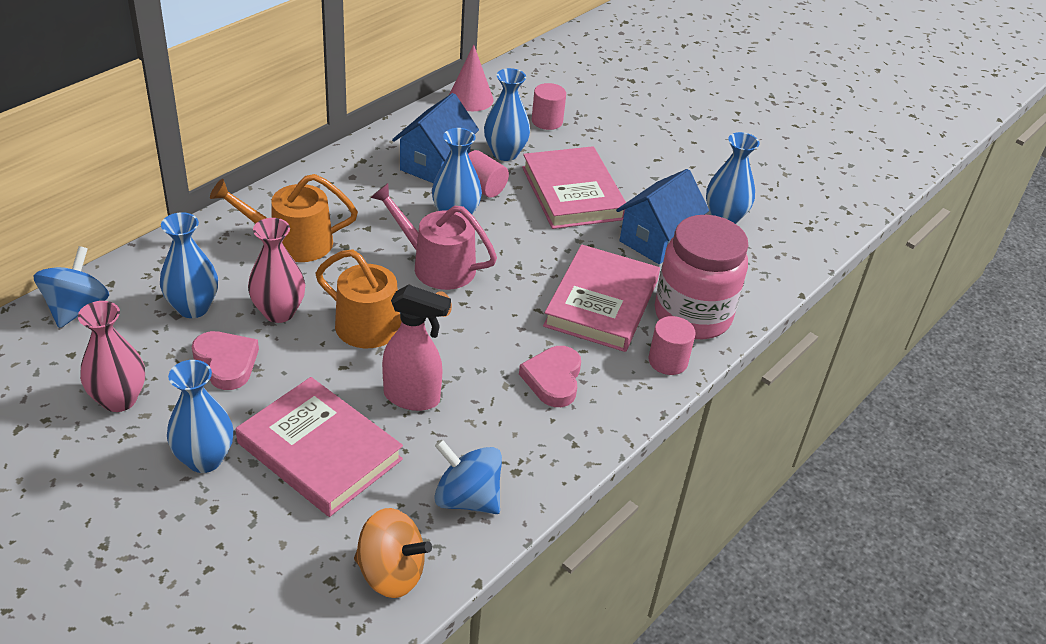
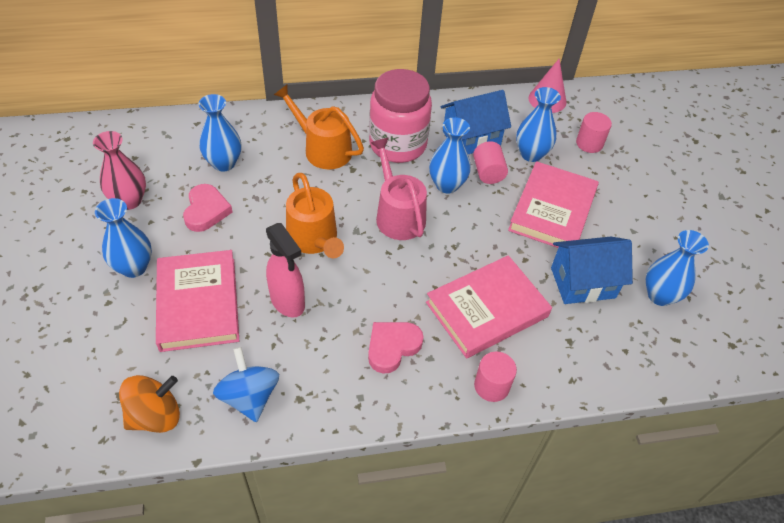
camera: 40 degrees right, 10 degrees up
blue spinning top [34,246,109,328] -> none
pink vase [248,218,305,323] -> none
orange spinning top [354,508,432,598] -> orange spinning top turned 90 degrees counterclockwise [119,375,180,433]
pink jar [655,215,749,339] -> pink jar moved to [369,69,432,163]

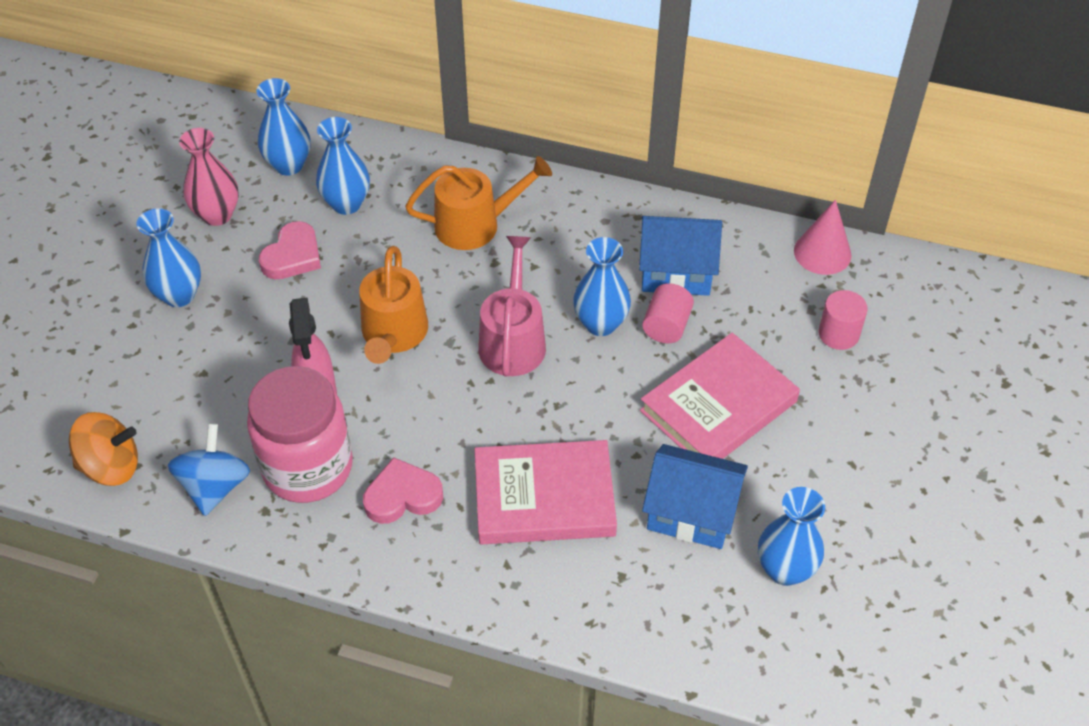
camera: 30 degrees right, 0 degrees up
pink book [156,250,239,352] -> none
orange watering can [274,85,364,169] -> orange watering can turned 105 degrees clockwise [405,156,552,250]
pink jar [369,69,432,163] -> pink jar moved to [247,366,353,503]
pink cylinder [474,351,517,402] -> none
blue vase [516,87,561,162] -> blue vase moved to [256,78,311,176]

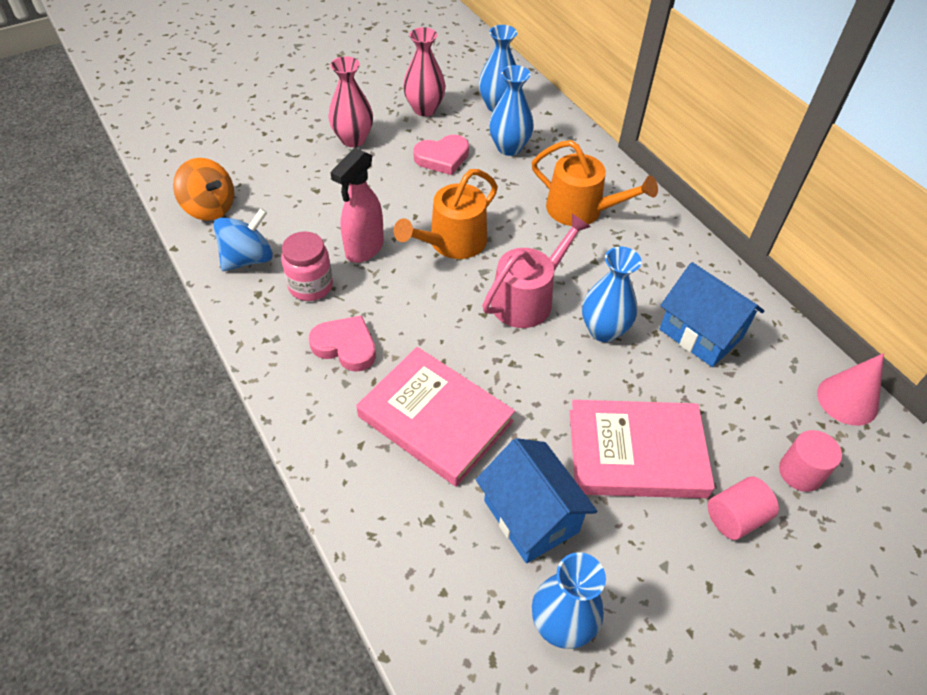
camera: 40 degrees right, 0 degrees up
blue vase [136,208,201,307] -> pink vase [328,56,373,147]
pink jar [247,366,353,503] -> pink jar [281,231,333,301], size x0.58
pink cylinder [642,283,694,343] -> pink cylinder moved to [708,476,779,540]

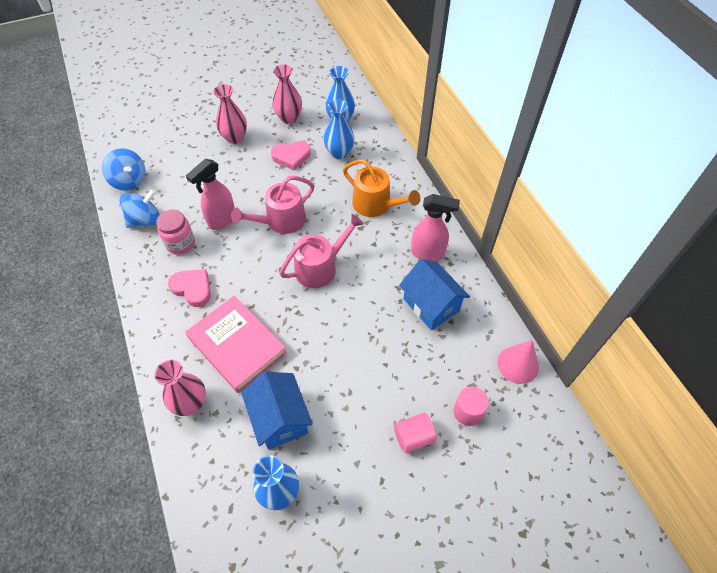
camera: 10 degrees right, 5 degrees up
orange spinning top [173,158,234,220] -> blue spinning top [102,148,146,191]
orange watering can [394,169,498,259] -> pink watering can [231,176,314,234]
pink book [570,400,715,498] -> none
blue vase [582,247,642,342] -> none
none -> pink vase [154,360,206,416]
none -> pink spray bottle [411,194,460,261]

